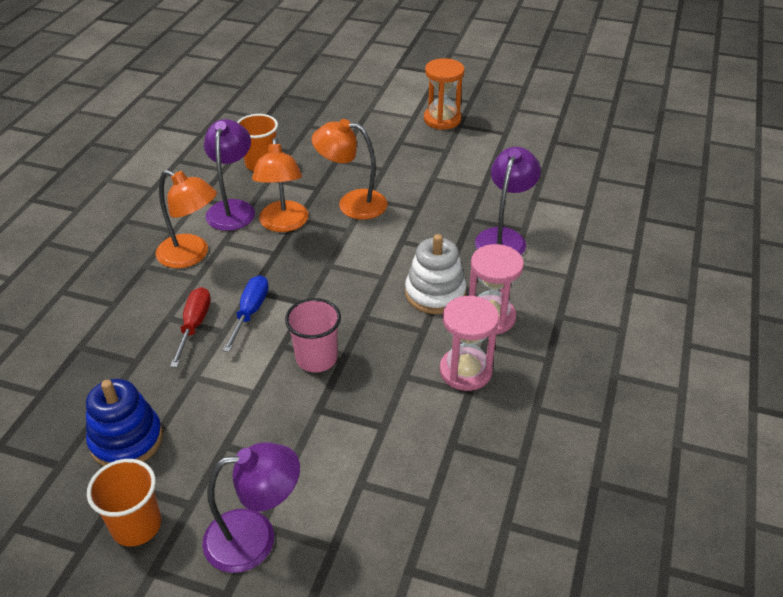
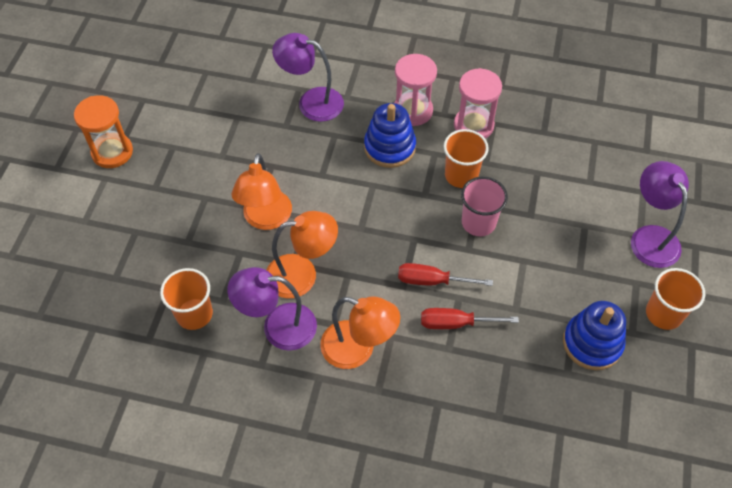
camera: 95 degrees left, 15 degrees up
orange lamp [156,170,217,268] -> orange lamp turned 90 degrees clockwise [320,297,400,369]
blue screwdriver [223,275,269,352] -> red screwdriver [398,263,493,286]
white stacking toy [405,234,466,314] -> blue stacking toy [364,103,416,168]
none -> orange cup [444,129,489,188]

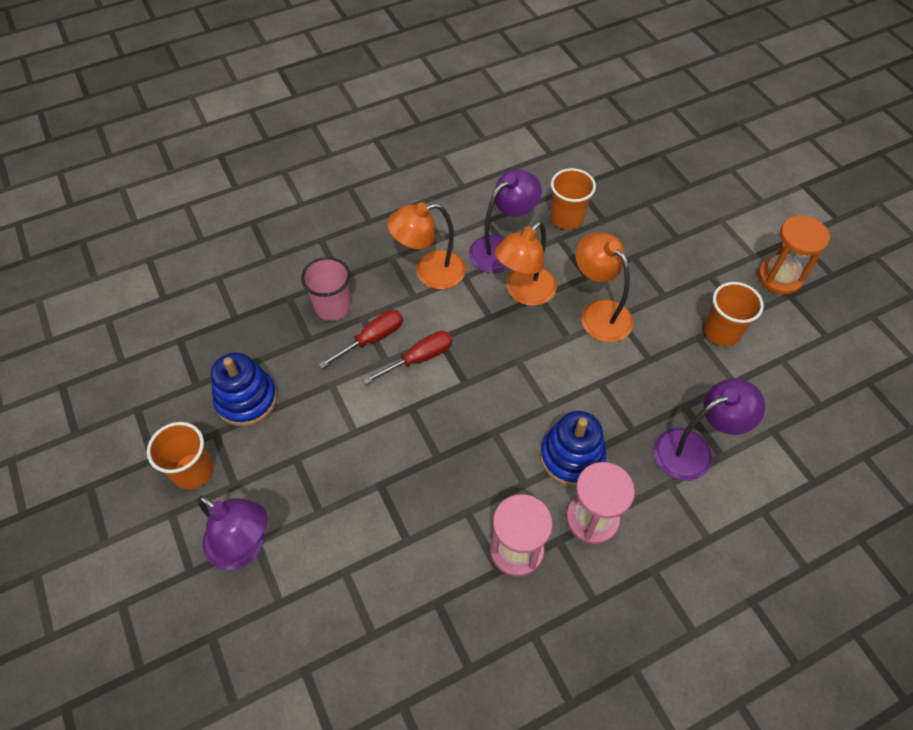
camera: 140 degrees right, 0 degrees up
orange cup [444,129,489,188] -> orange cup moved to [704,282,764,346]
pink cup [461,177,508,236] -> pink cup moved to [301,257,351,321]

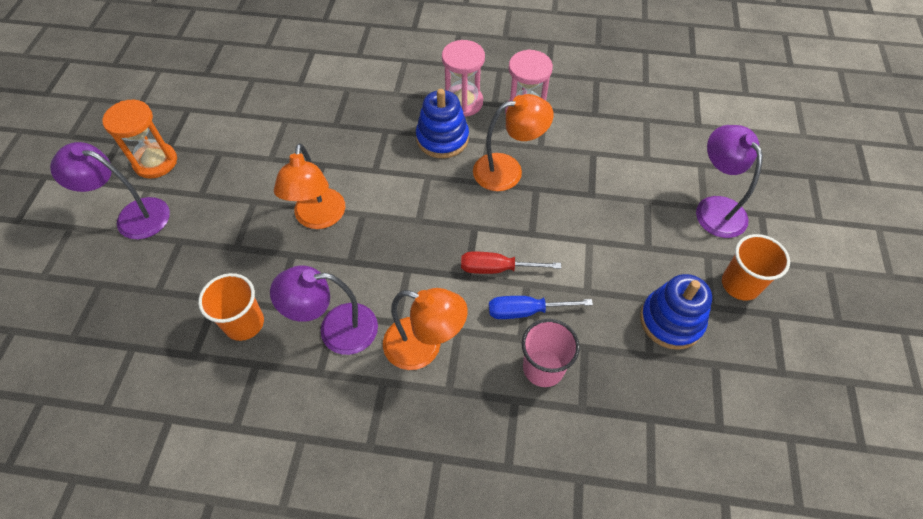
camera: 145 degrees left, 0 degrees up
red screwdriver [318,310,403,369] -> blue screwdriver [489,296,593,319]
orange lamp [495,221,557,306] -> orange lamp moved to [473,94,554,191]
purple lamp [654,379,765,481] -> purple lamp moved to [50,142,170,239]
orange cup [704,282,764,346] -> none

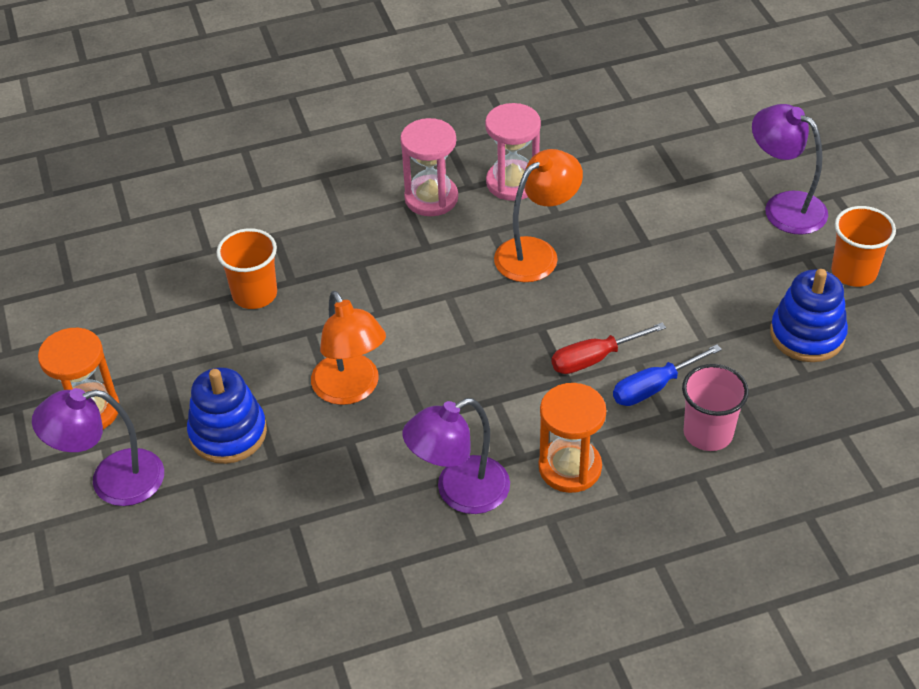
camera: 25 degrees left, 10 degrees down
orange cup [198,273,264,341] -> orange cup moved to [217,228,277,309]
orange lamp [383,288,468,370] -> orange hourglass [539,383,606,493]
blue stacking toy [416,89,469,158] -> blue stacking toy moved to [187,367,267,464]

